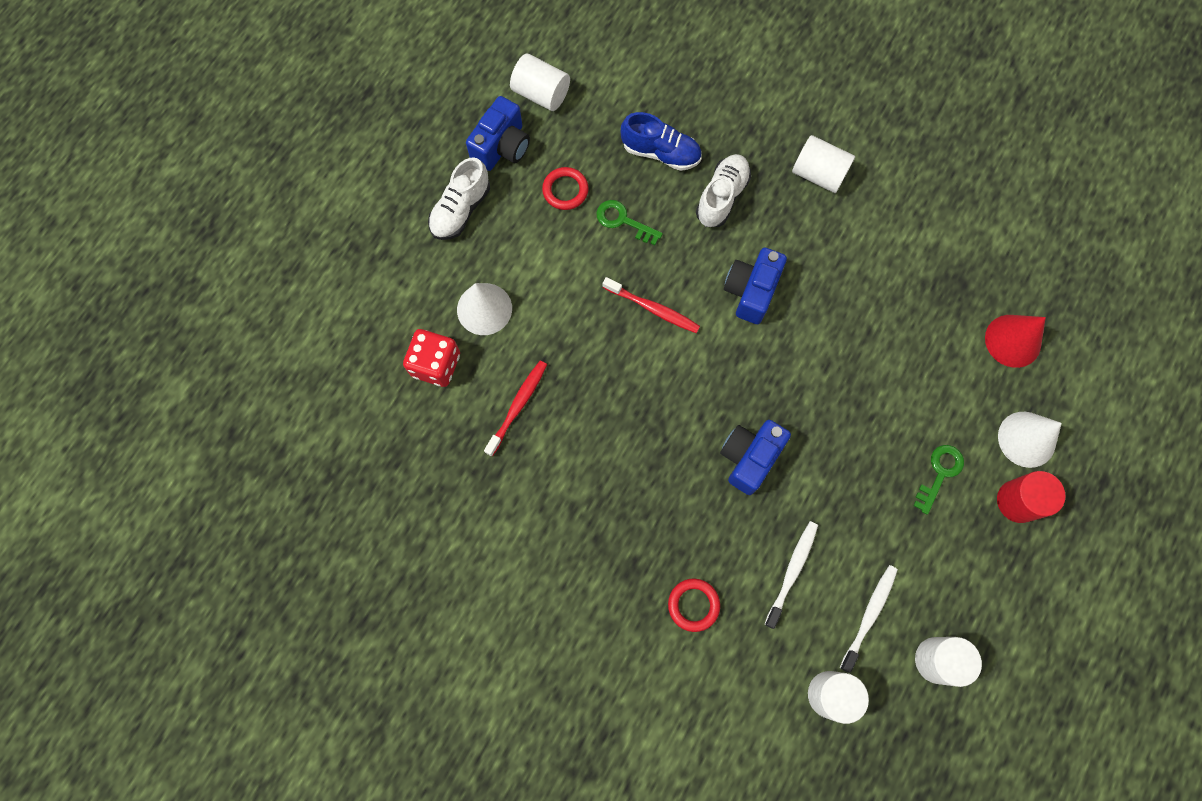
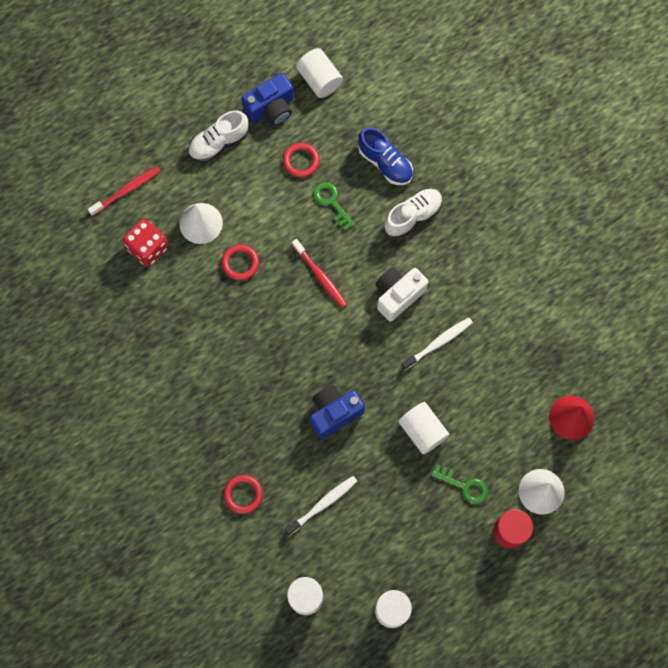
camera: 25 degrees right, 0 degrees up
red toothbrush [484,360,547,457] -> red toothbrush moved to [88,166,160,216]
blue camera [724,248,787,324] -> white camera [375,267,428,322]
white cylinder [792,135,855,193] -> white cylinder moved to [398,402,450,454]
white toothbrush [840,565,898,673] -> white toothbrush moved to [401,317,473,370]
green key [913,445,964,515] -> green key turned 60 degrees clockwise [431,465,488,504]
none -> red ring [221,244,259,281]

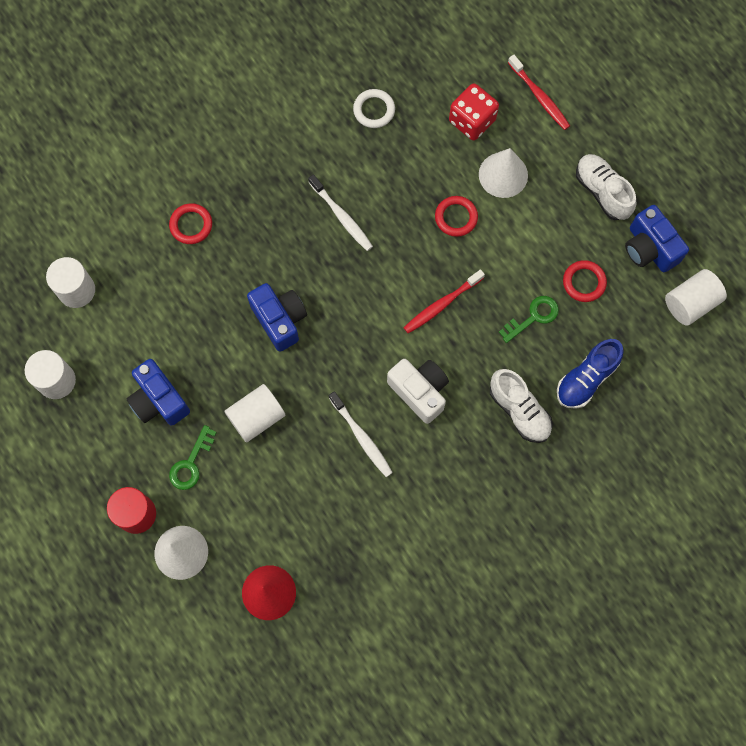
camera: 90 degrees right, 0 degrees up
white toothbrush [285,476,357,536] -> white toothbrush moved to [308,174,373,251]
none -> blue camera [127,359,190,426]
none -> white ring [353,89,395,128]

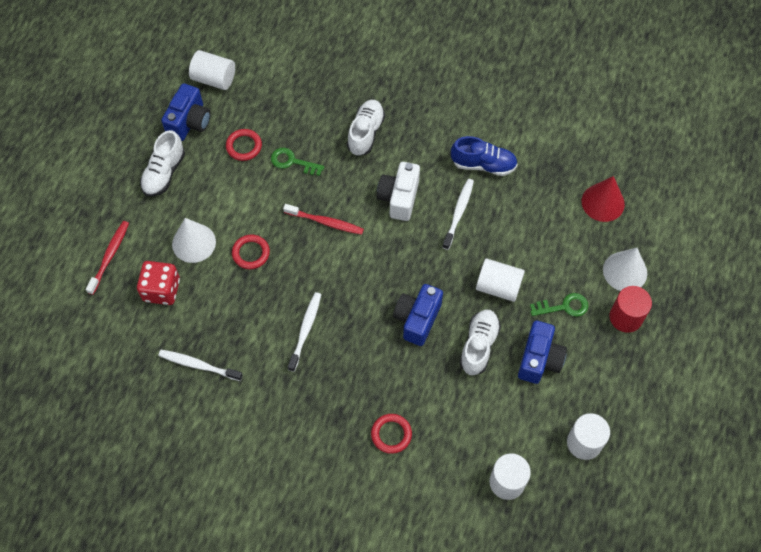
camera: 125 degrees left, 10 degrees down
white ring [353,89,395,128] -> white toothbrush [158,350,243,381]
blue shoe [557,339,624,409] -> blue shoe moved to [451,136,518,176]
none -> white shoe [460,310,501,375]

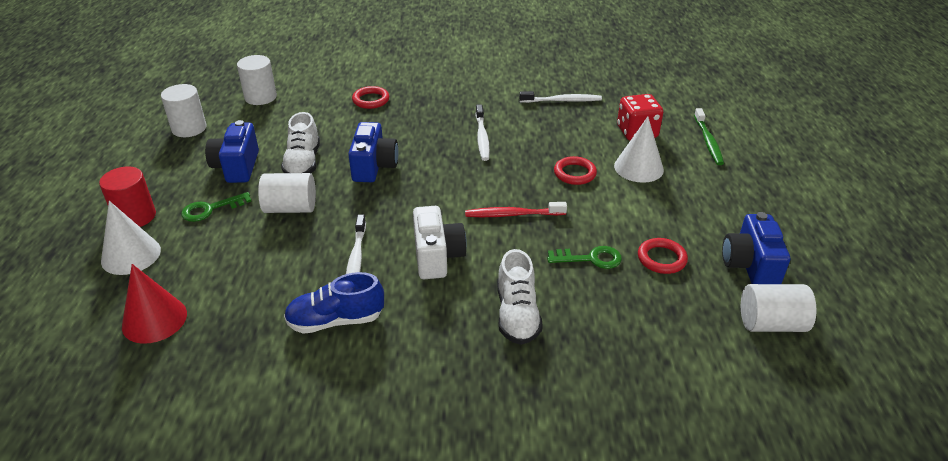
camera: 160 degrees right, 25 degrees down
red toothbrush [86,221,129,295] -> green toothbrush [694,108,724,165]
white shoe [140,130,185,197] -> none

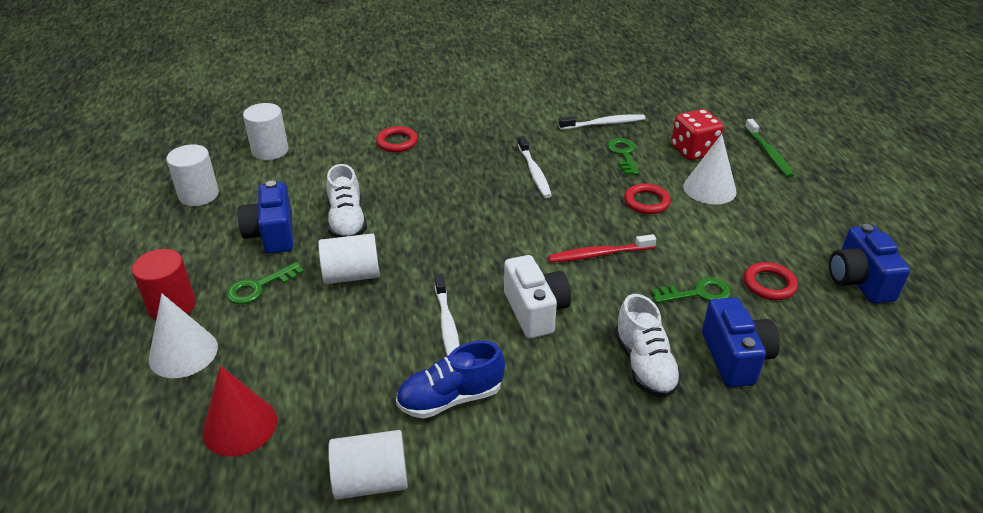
camera: 10 degrees left, 0 degrees up
blue camera [348,122,398,182] -> blue camera moved to [702,297,780,387]
white cylinder [741,284,816,332] -> white cylinder moved to [328,430,408,499]
none -> green key [607,138,639,175]

